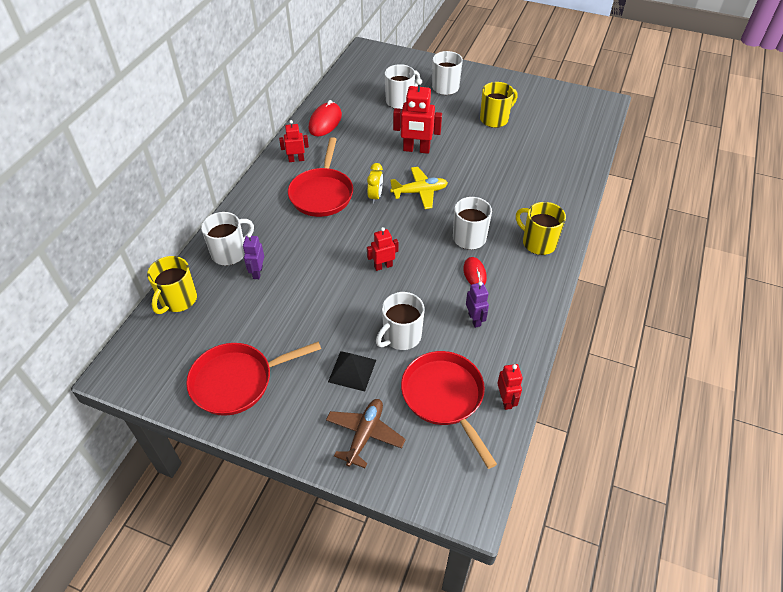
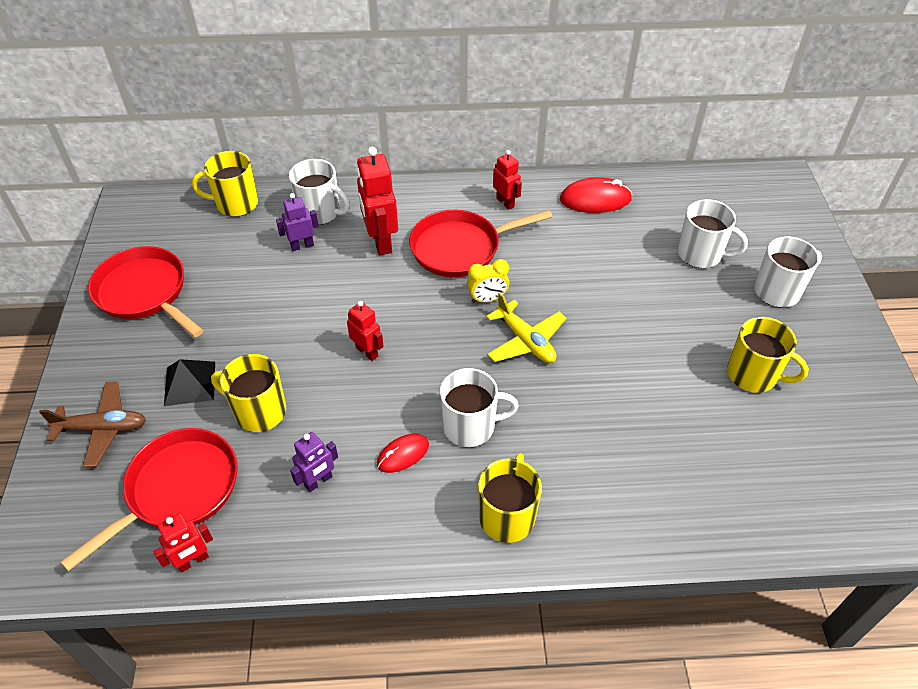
camera: 65 degrees right, 0 degrees up
white mug [376,292,425,350] -> yellow mug [211,354,286,432]
red robot [393,78,442,154] -> red robot moved to [357,147,398,255]

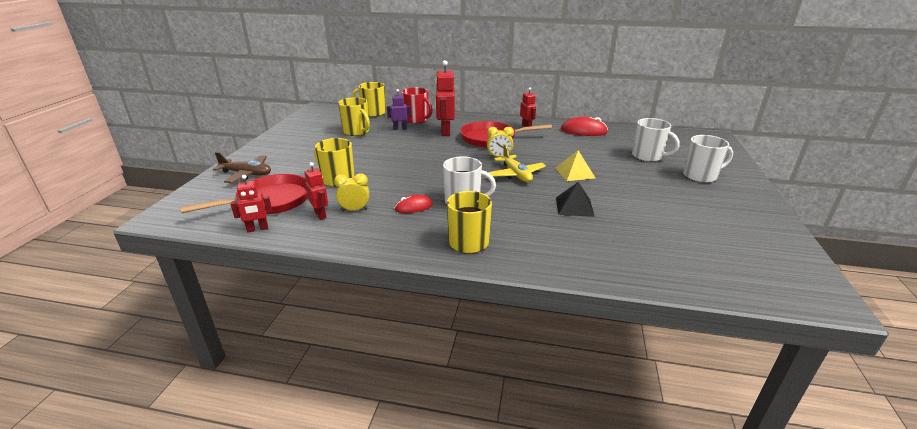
camera: 15 degrees right, 20 degrees down
red pan [88,246,204,337] -> none
black pyramid [164,359,215,406] -> black pyramid moved to [556,182,595,217]
white mug [289,159,350,225] -> red mug [402,87,433,124]
purple robot [290,432,338,492] -> yellow clock [334,173,369,211]
red robot [347,301,384,361] -> red robot moved to [304,162,328,220]
yellow mug [727,317,809,393] -> yellow mug moved to [338,97,370,136]
none -> yellow pyramid [555,150,595,181]

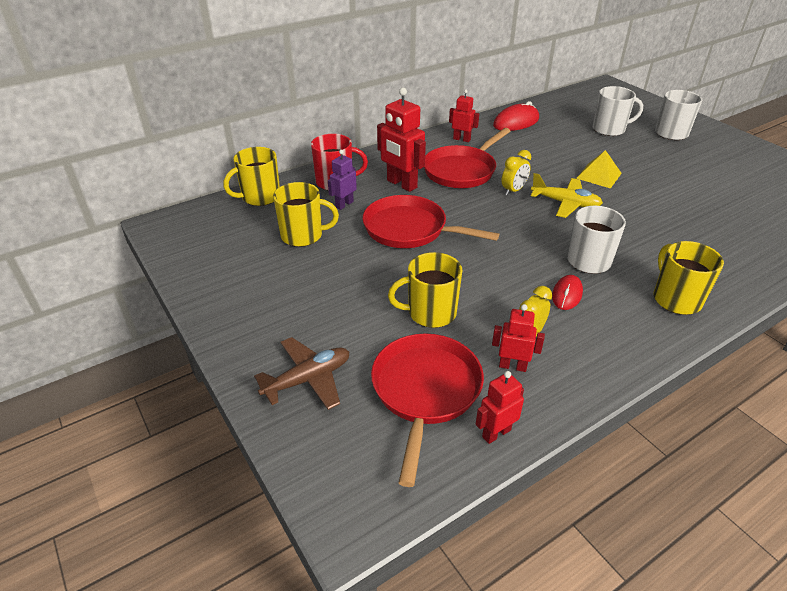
camera: 45 degrees left, 10 degrees up
red robot [231,175,272,233] -> red robot turned 150 degrees counterclockwise [476,371,524,444]
black pyramid [556,182,595,217] -> none
none -> red pan [363,195,499,248]

